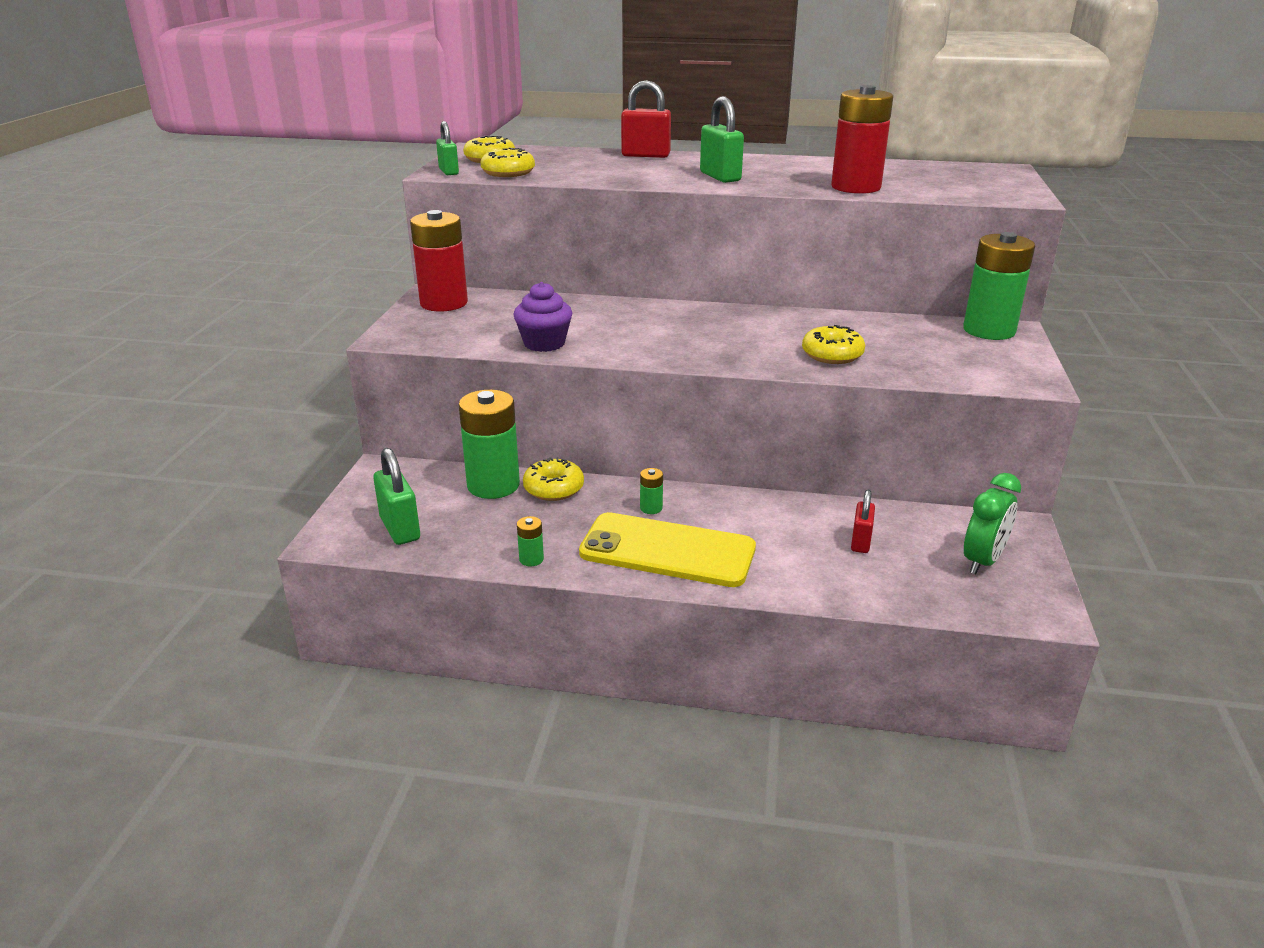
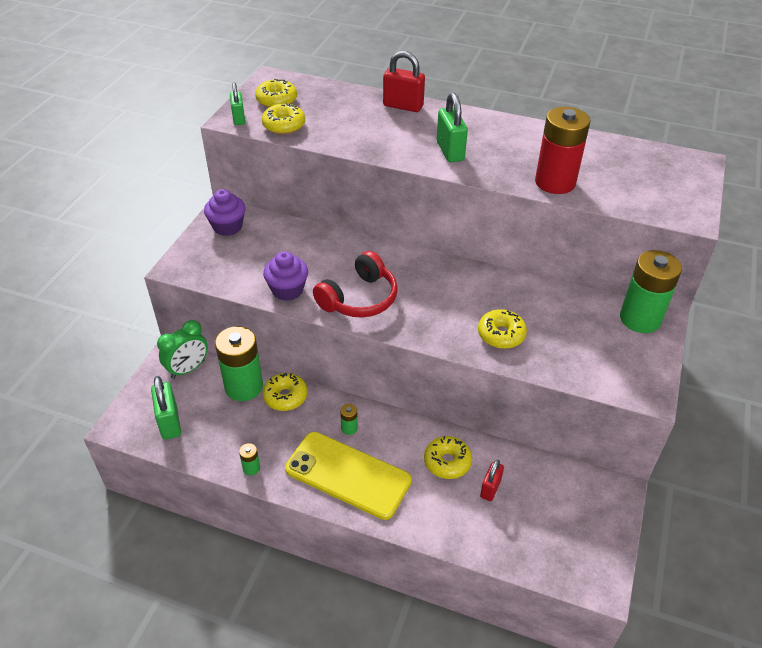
camera: 10 degrees right, 15 degrees up
red battery [410,210,468,312] -> purple cupcake [204,189,246,236]
green clock [964,473,1021,574] -> green clock moved to [157,320,208,379]
none -> red headphones [313,251,398,318]
none -> yellow donut [424,436,472,479]

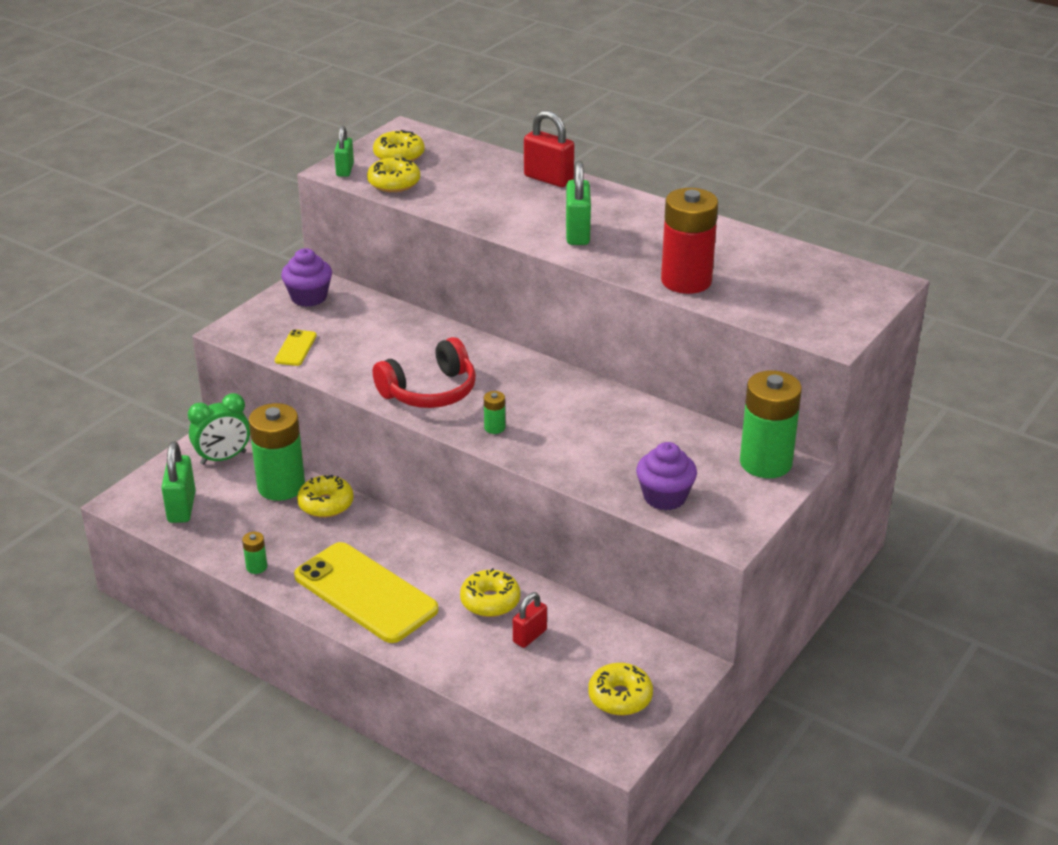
camera: 15 degrees right, 10 degrees down
purple cupcake [263,251,308,301] -> purple cupcake moved to [636,442,697,510]
green battery [340,404,358,435] -> green battery moved to [484,391,505,434]
yellow donut [478,309,527,349] -> yellow donut moved to [588,663,653,715]
none -> yellow phone [275,329,317,366]

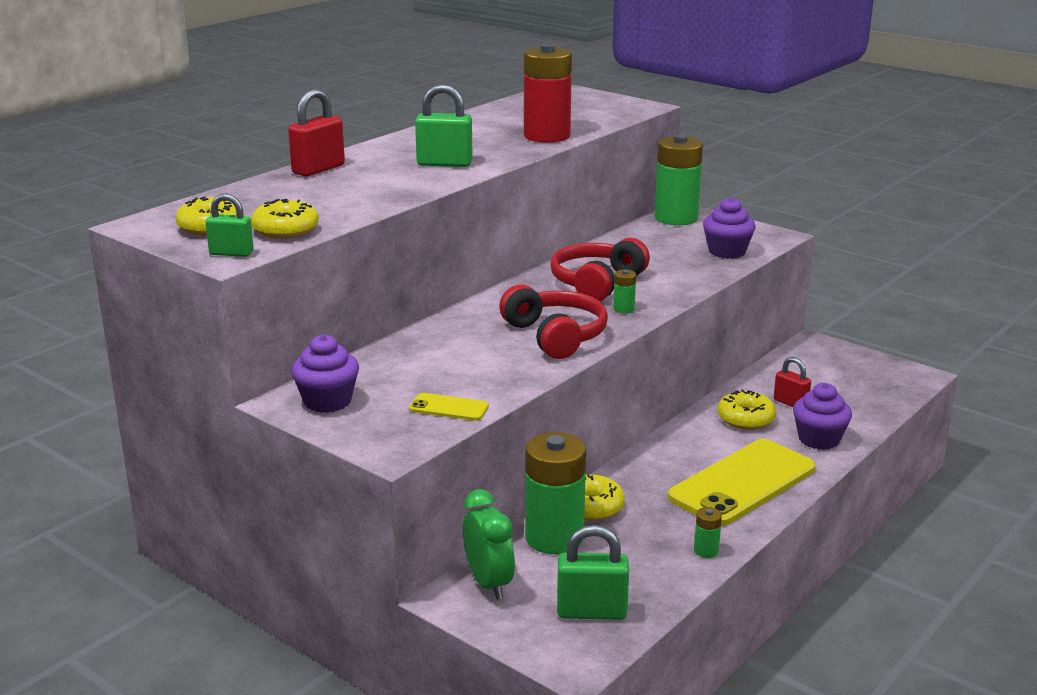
camera: 85 degrees left, 10 degrees down
yellow donut [588,663,653,715] -> none
none -> red headphones [550,238,650,301]
none -> purple cupcake [793,383,852,450]

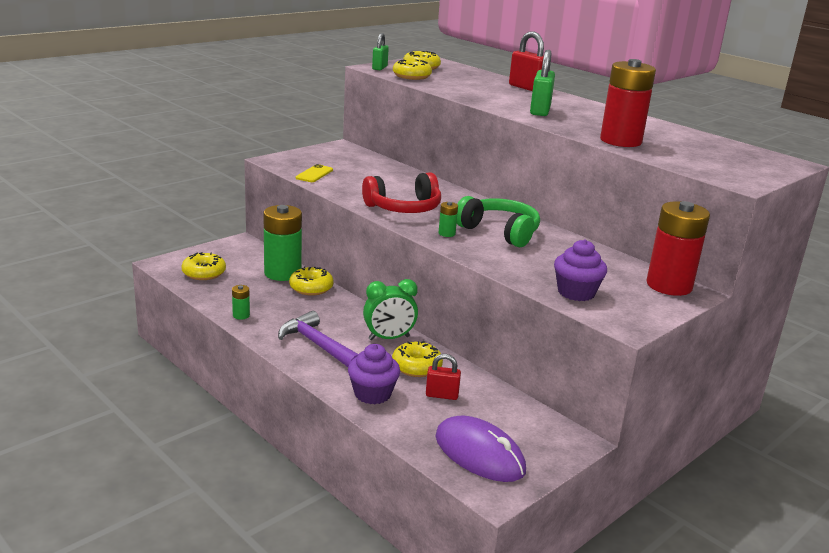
camera: 95 degrees right, 0 degrees up
purple cupcake [292,334,359,413] -> none
green clock [463,489,515,599] -> green clock moved to [363,279,418,340]
red headphones [550,238,650,301] -> green headphones [457,196,540,247]
green padlock [557,525,629,620] -> yellow donut [181,252,226,280]
green battery [654,134,703,225] -> red battery [647,201,710,296]
yellow phone [668,439,815,526] -> purple hammer [278,311,358,367]
red padlock [774,357,811,407] -> red padlock turned 45 degrees clockwise [426,354,461,400]
none -> purple mouse [435,416,526,482]

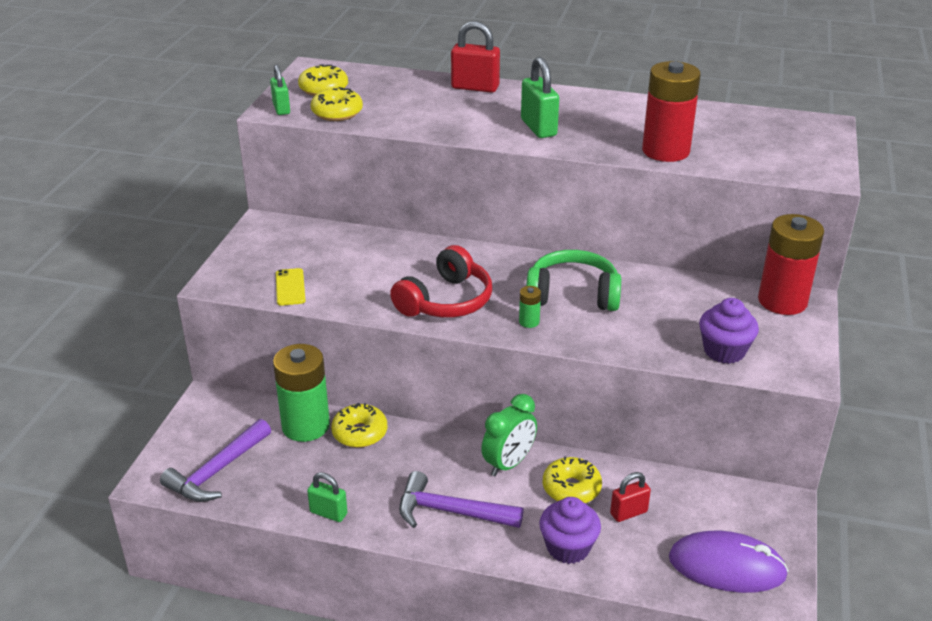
camera: 30 degrees left, 10 degrees up
yellow donut [181,252,226,280] -> purple hammer [160,419,271,502]
green battery [232,285,250,320] -> green padlock [307,472,347,522]

